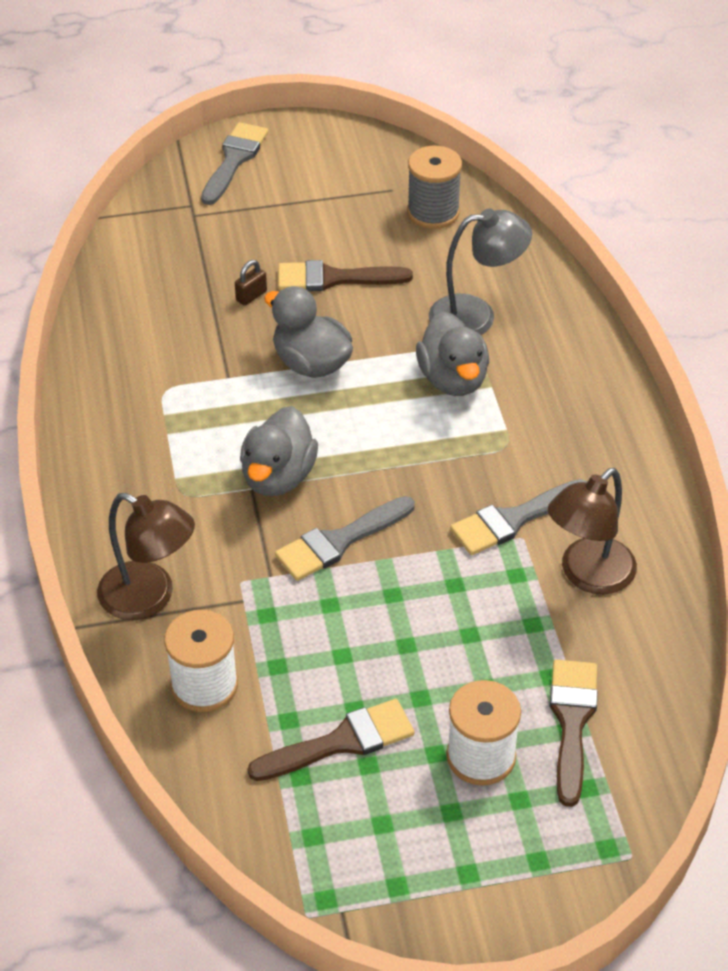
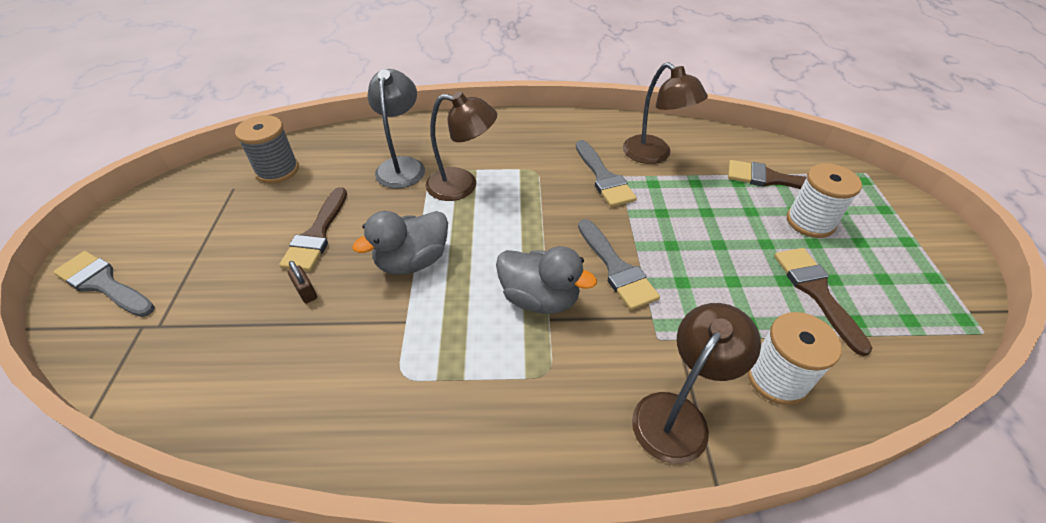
camera: 80 degrees left, 0 degrees up
grey duck [416,311,489,396] -> brown lamp [426,92,497,201]

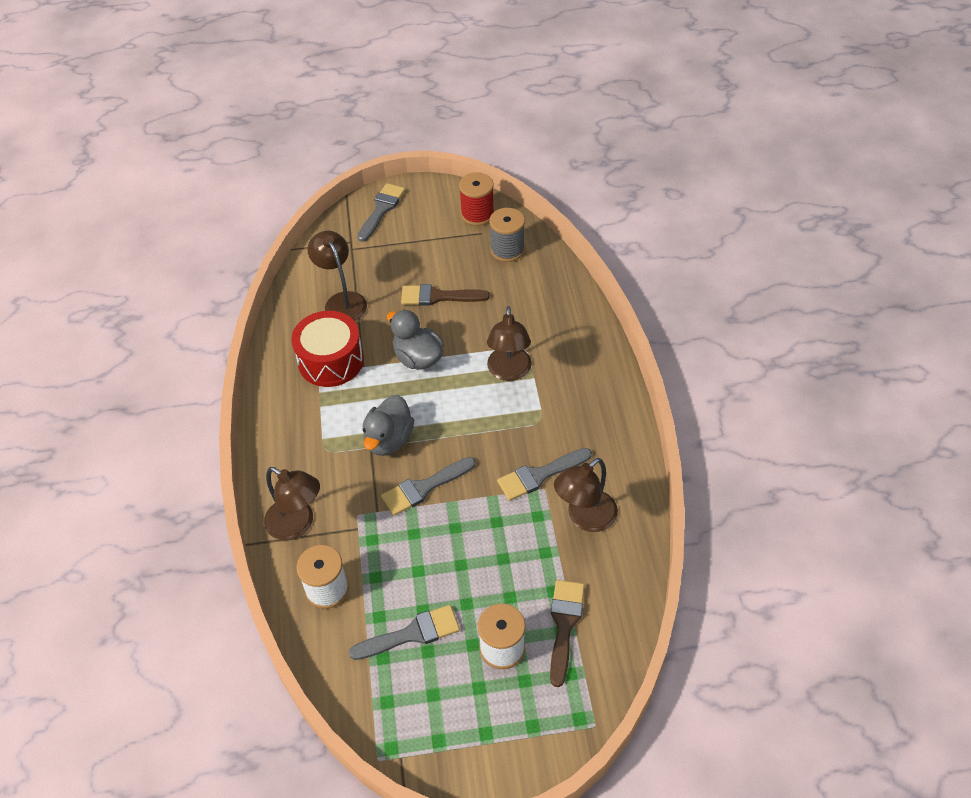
camera: 85 degrees right, 5 degrees up
brown padlock [288,261,317,304] -> none
grey lamp [368,69,425,189] -> none
brown brush [774,248,872,356] -> grey brush [349,605,460,660]
none -> red drum [291,311,364,387]
none -> brown lamp [308,231,367,321]
none -> red spool [459,173,494,226]

